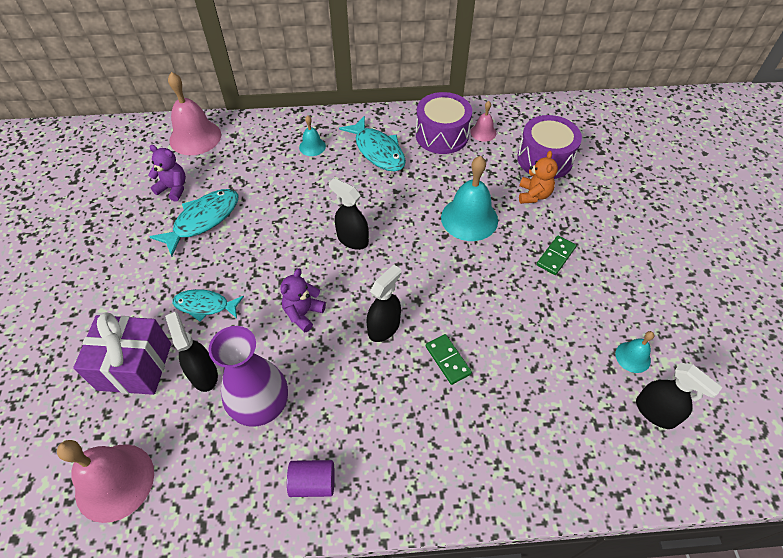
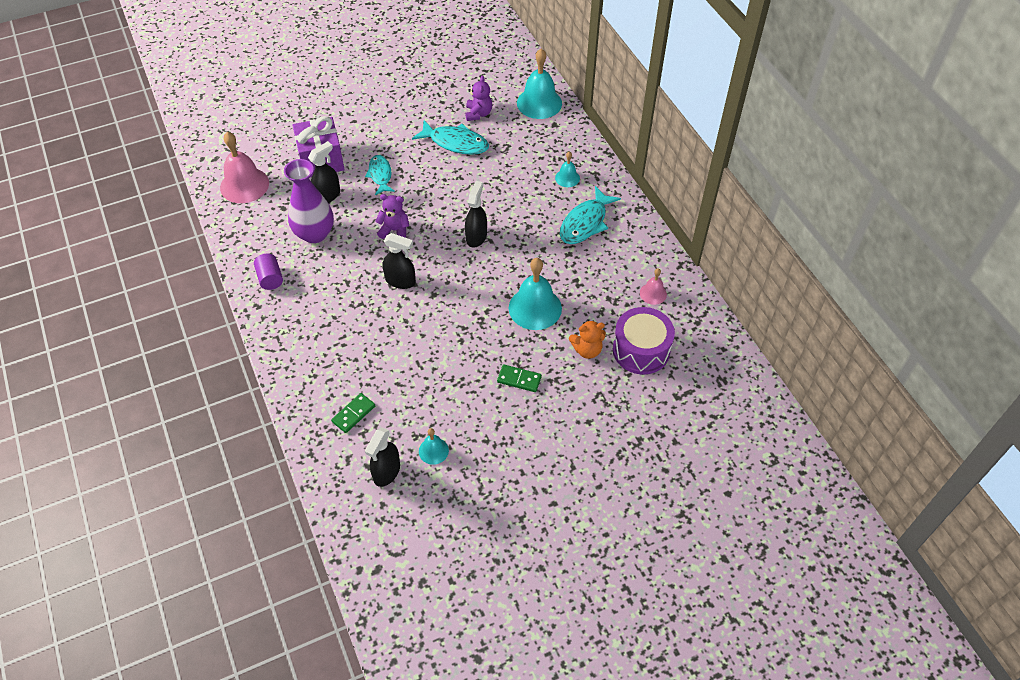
camera: 70 degrees right, 0 degrees up
pink bell [168,72,221,155] -> turquoise bell [517,48,562,119]
purple drum [416,92,472,154] -> none
green domino [426,334,472,385] -> green domino moved to [331,393,375,433]

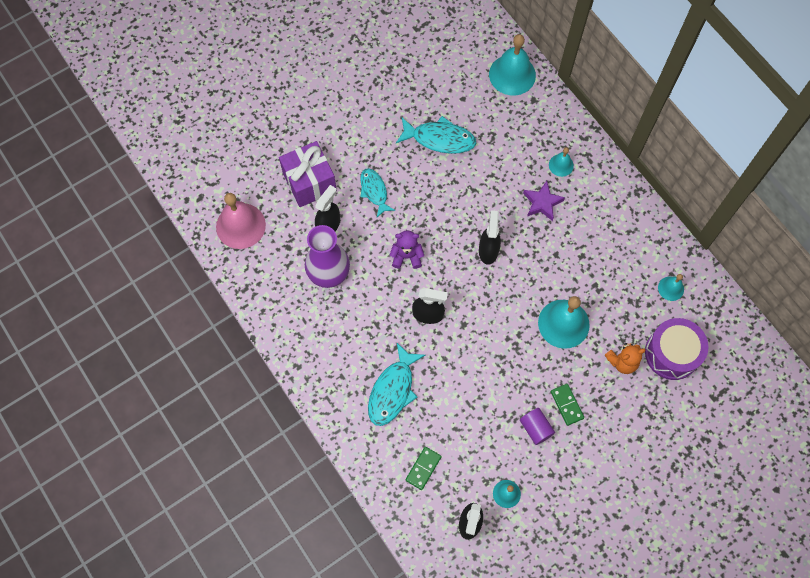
camera: 10 degrees left, 15 degrees up
purple cylinder [254,254,283,290] -> purple cylinder moved to [520,408,555,445]
purple teddy bear [465,75,492,121] -> none
green domino [497,364,542,392] -> green domino turned 60 degrees clockwise [551,384,584,426]
turquoise fish [560,186,621,244] -> turquoise fish moved to [368,343,425,426]
pink bell [640,268,667,305] -> turquoise bell [658,274,684,301]
none -> purple star [523,181,565,221]

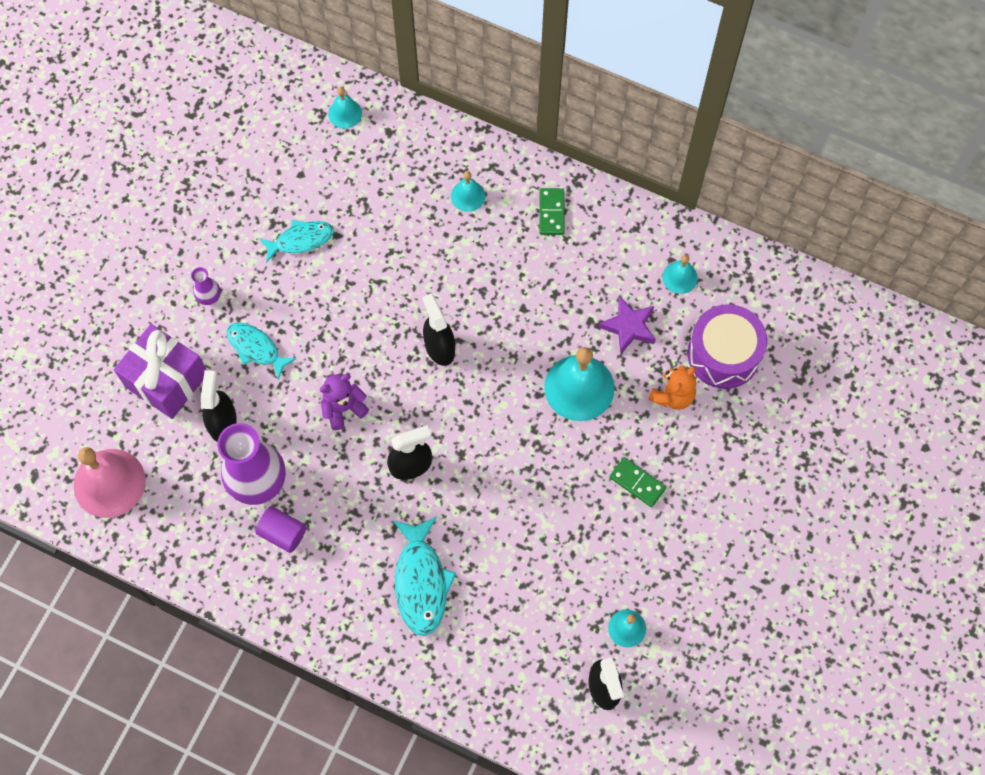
camera: 30 degrees left, 0 degrees up
turquoise fish [396,116,476,154] -> turquoise fish [259,220,334,263], size x0.67
green domino [405,447,442,490] -> green domino moved to [539,188,564,235]
turquoise bell [489,34,536,95] -> turquoise bell [328,87,362,129], size x0.51
purple cylinder [520,408,555,445] -> purple cylinder moved to [255,506,306,553]
purple star [523,181,565,221] -> purple star moved to [599,296,656,354]
none -> purple vase [191,267,221,305]

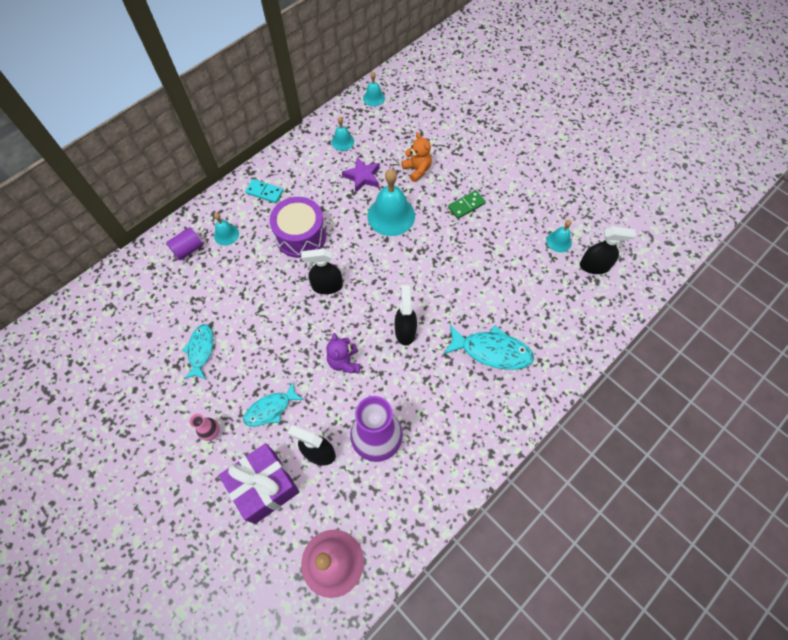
camera: 70 degrees left, 5 degrees down
purple vase [191,267,221,305] -> pink vase [189,413,220,441]
purple cylinder [255,506,306,553] -> purple cylinder moved to [166,227,203,260]
turquoise bell [328,87,362,129] -> turquoise bell moved to [363,72,385,107]
green domino [539,188,564,235] -> turquoise domino [245,179,283,203]
purple drum [688,304,767,389] -> purple drum moved to [269,197,326,258]

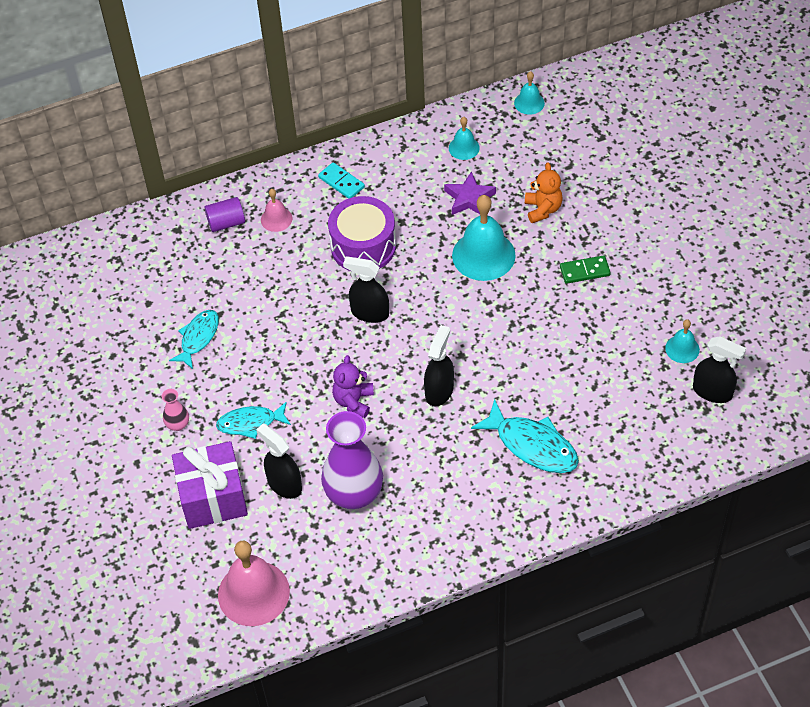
camera: 25 degrees right, 10 degrees down
turquoise bell [214,213,239,246] -> pink bell [261,189,292,232]

